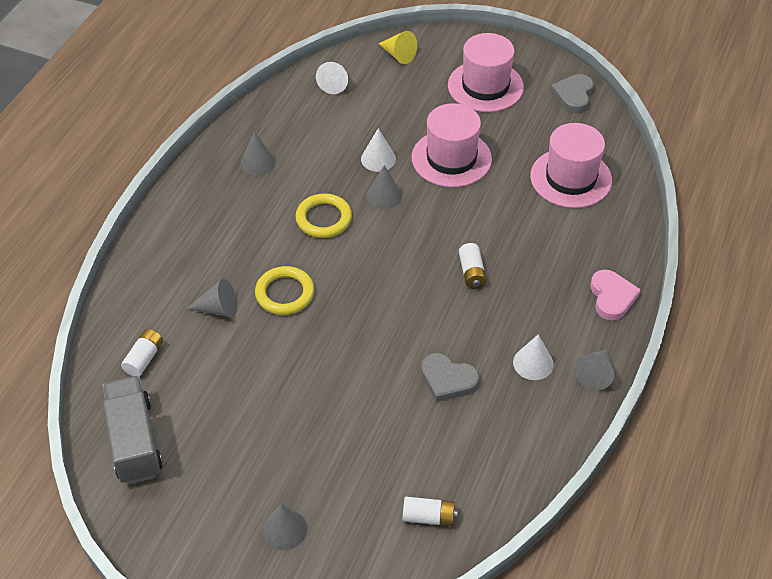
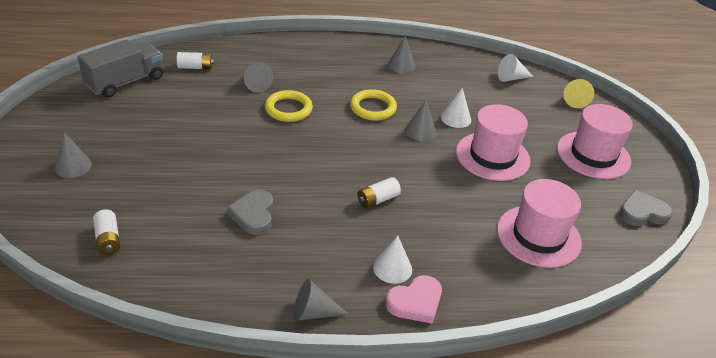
camera: 60 degrees right, 10 degrees down
white cone [513,334,554,380] -> white cone moved to [373,236,412,284]

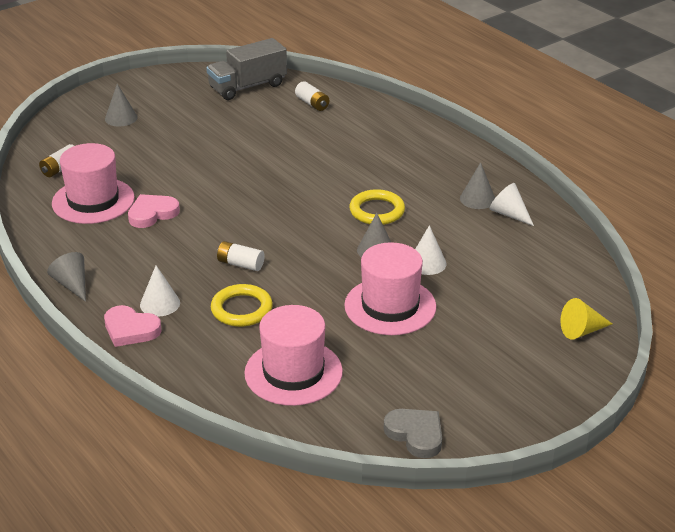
camera: 60 degrees right, 5 degrees down
grey truck [78,39,163,98] -> grey truck turned 135 degrees clockwise [206,38,287,100]
grey heart [227,190,273,235] -> pink heart [128,194,180,228]
grey cone [244,63,273,93] -> none
yellow ring [265,90,313,122] -> yellow ring moved to [211,284,273,327]
white cone [498,54,533,82] -> white cone moved to [489,183,534,226]
pink hat [557,104,633,179] -> pink hat moved to [52,143,135,224]

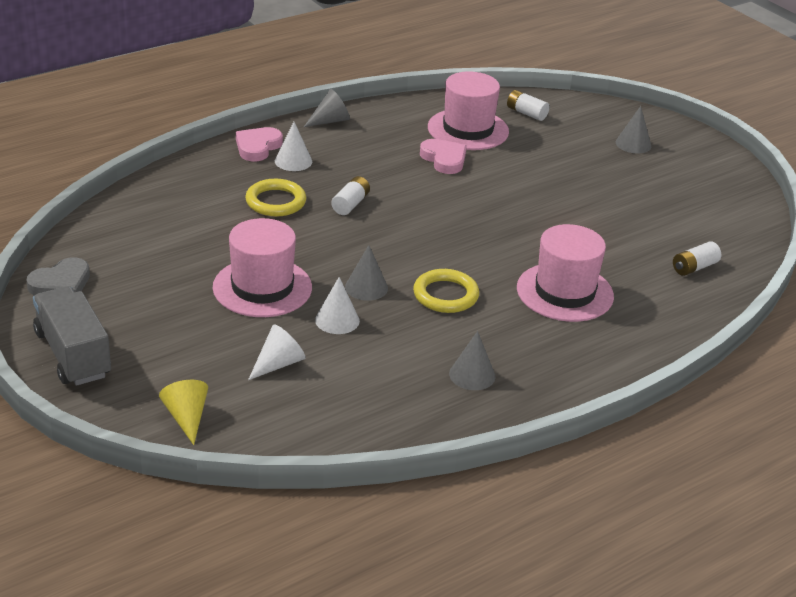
camera: 90 degrees right, 0 degrees up
grey truck [206,38,287,100] -> grey truck moved to [33,286,111,386]
pink hat [244,305,343,406] -> pink hat moved to [517,224,614,322]
white cone [489,183,534,226] -> white cone moved to [248,324,306,380]

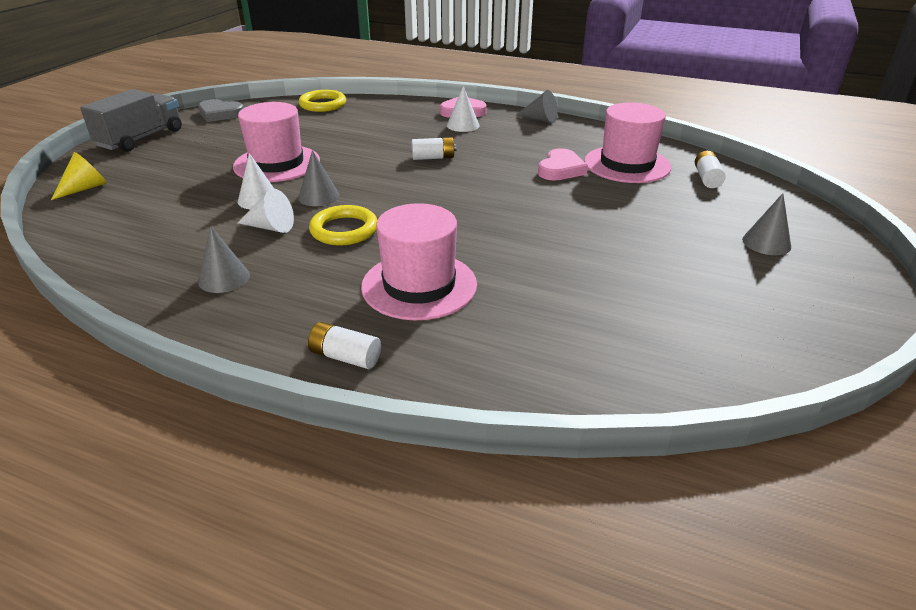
camera: 60 degrees right, 0 degrees up
yellow ring [245,179,306,217] -> yellow ring moved to [299,90,346,112]
white cone [248,324,306,380] -> white cone moved to [238,189,294,233]
white battery [673,241,721,276] -> white battery moved to [308,322,381,369]

